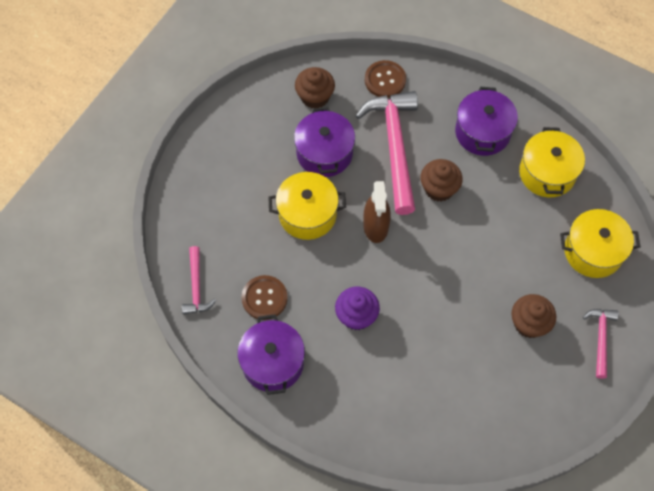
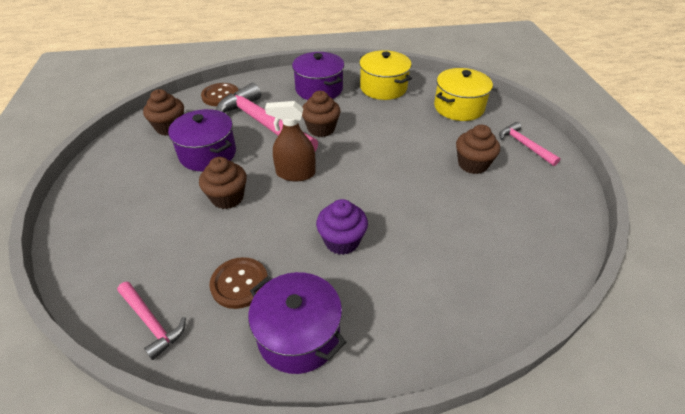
camera: 40 degrees left, 20 degrees down
yellow pot [268,172,346,240] -> brown cupcake [199,157,247,209]
brown spray bottle [363,181,391,243] -> brown spray bottle turned 135 degrees clockwise [265,101,315,181]

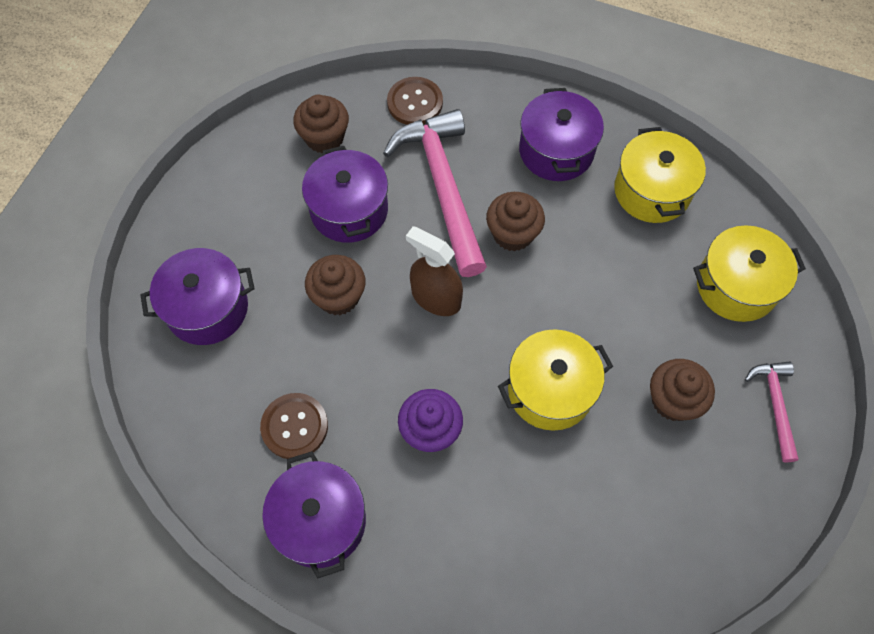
camera: 30 degrees right, 20 degrees up
pink hammer [117,281,186,360] -> none
none -> purple pot [141,248,255,345]
none -> yellow pot [498,329,613,431]

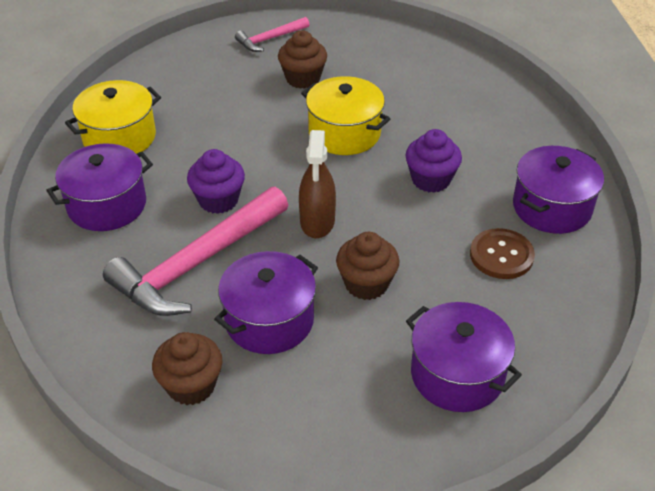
camera: 120 degrees left, 20 degrees down
brown button [387,77,443,125] -> none
brown cupcake [486,192,545,251] -> purple cupcake [187,149,245,214]
yellow pot [693,225,806,322] -> none

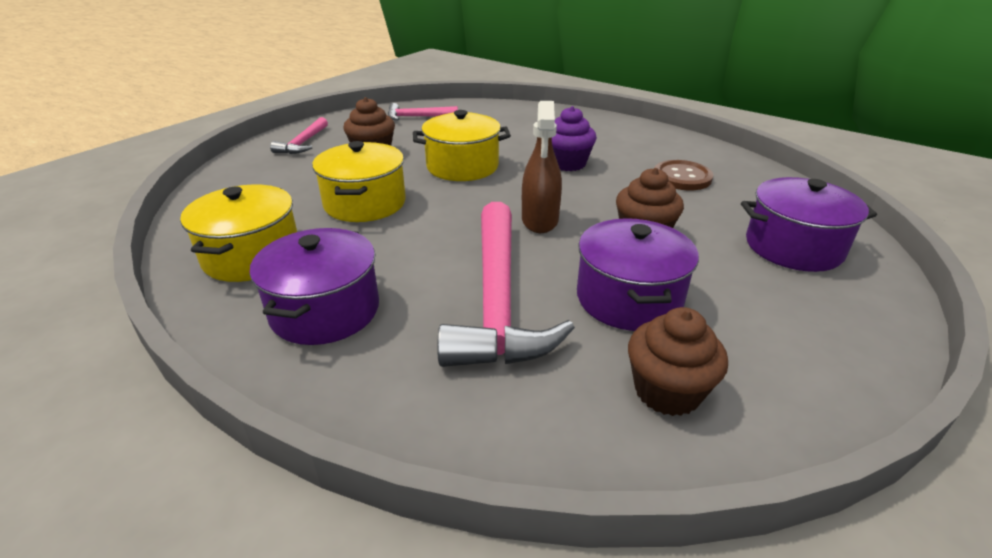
camera: 45 degrees left, 10 degrees down
purple cupcake [187,149,245,214] -> none
brown spray bottle [299,130,336,238] -> brown spray bottle turned 45 degrees clockwise [522,101,562,233]
purple pot [513,146,604,234] -> none
none -> yellow pot [312,141,406,222]
none -> pink hammer [388,103,458,120]

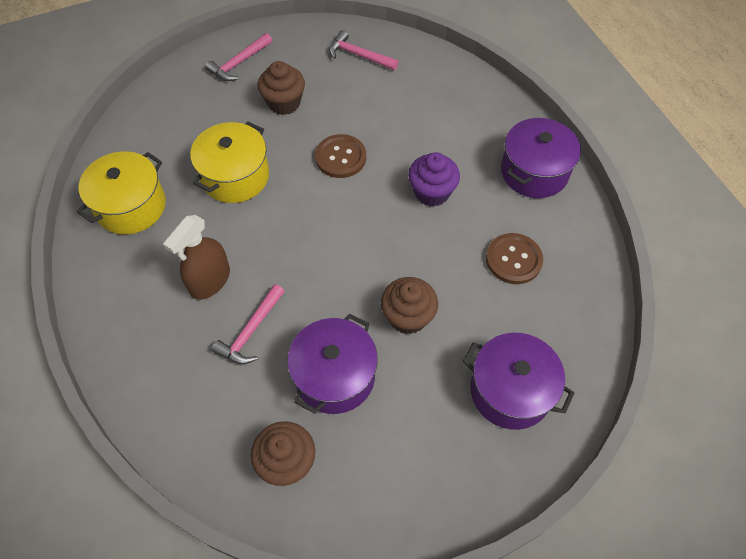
camera: 30 degrees right, 25 degrees up
purple pot [250,228,379,345] -> purple pot moved to [501,118,581,198]
yellow pot [413,110,511,181] -> brown button [315,134,366,178]
pink hammer [437,202,575,367] -> pink hammer [212,284,285,364], size x0.50
brown spray bottle [522,101,562,233] -> brown spray bottle moved to [163,215,230,300]

